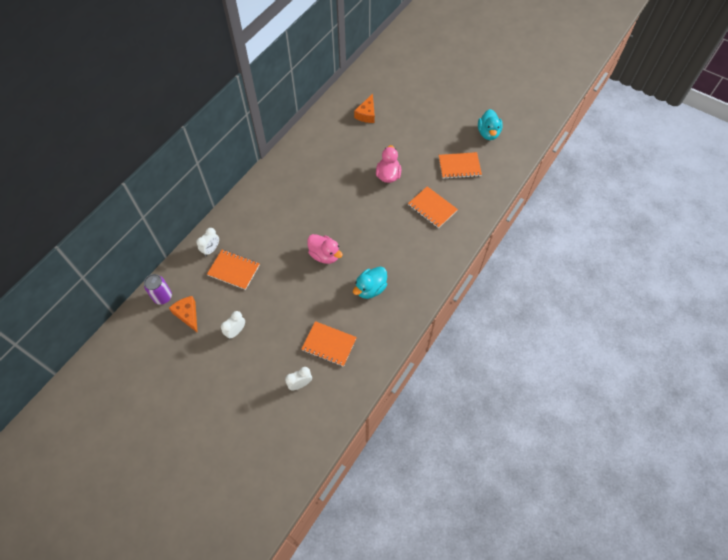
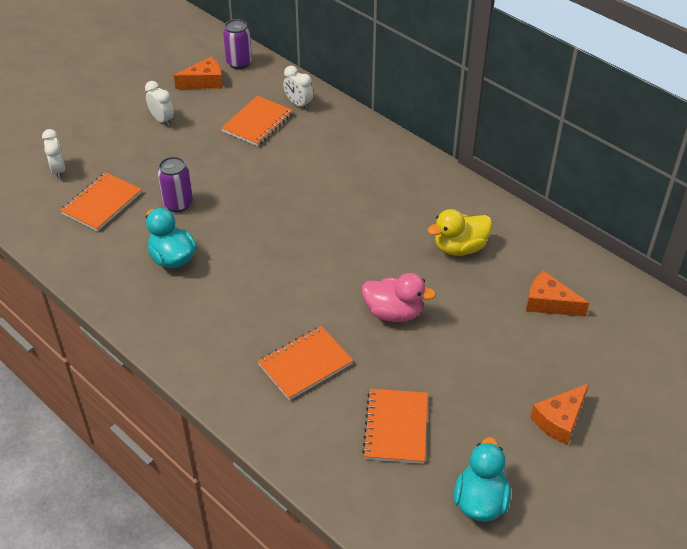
camera: 100 degrees right, 15 degrees down
pink duck [307,234,343,264] -> none
turquoise duck [478,109,503,140] -> turquoise duck turned 90 degrees clockwise [454,437,511,521]
none -> purple can [158,157,193,212]
none -> yellow duck [427,209,492,256]
none -> orange cheese [530,383,589,445]

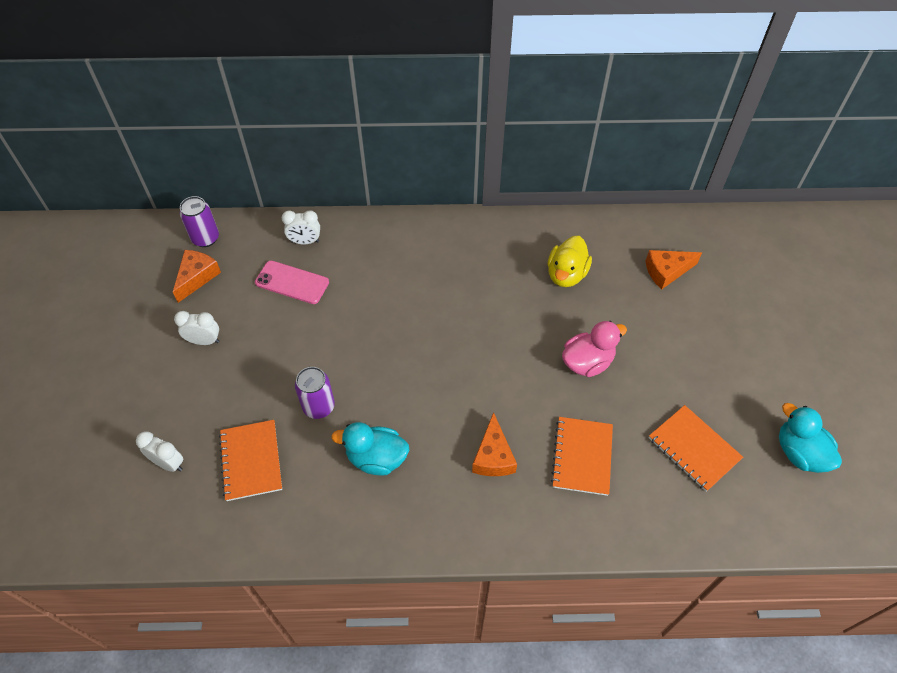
camera: 45 degrees left, 10 degrees up
orange notebook [221,96,293,146] -> pink phone [255,261,329,304]
orange cheese [530,383,589,445] -> orange cheese moved to [472,412,517,476]

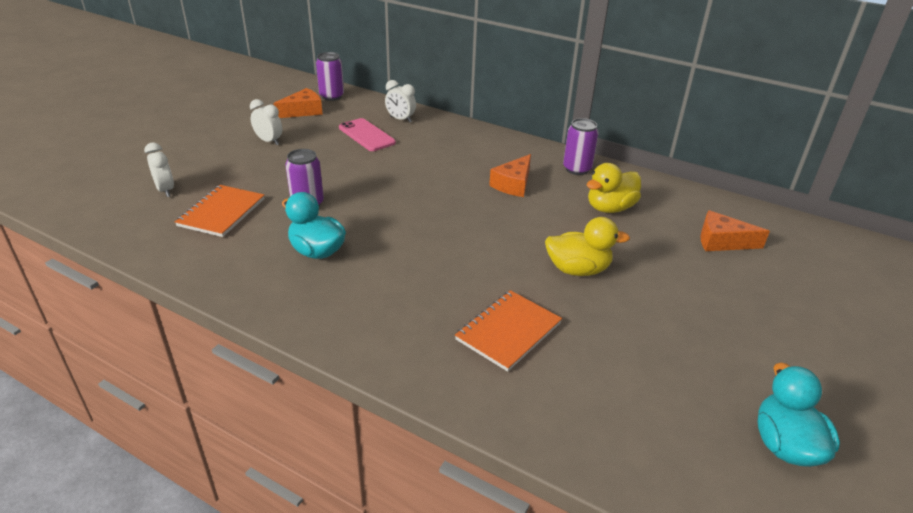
camera: 30 degrees right, 20 degrees down
orange cheese [472,412,517,476] -> orange cheese moved to [489,154,531,197]
pink duck [562,321,627,377] -> yellow duck [545,217,630,276]
orange notebook [649,405,743,492] -> none
none -> purple can [563,118,598,175]

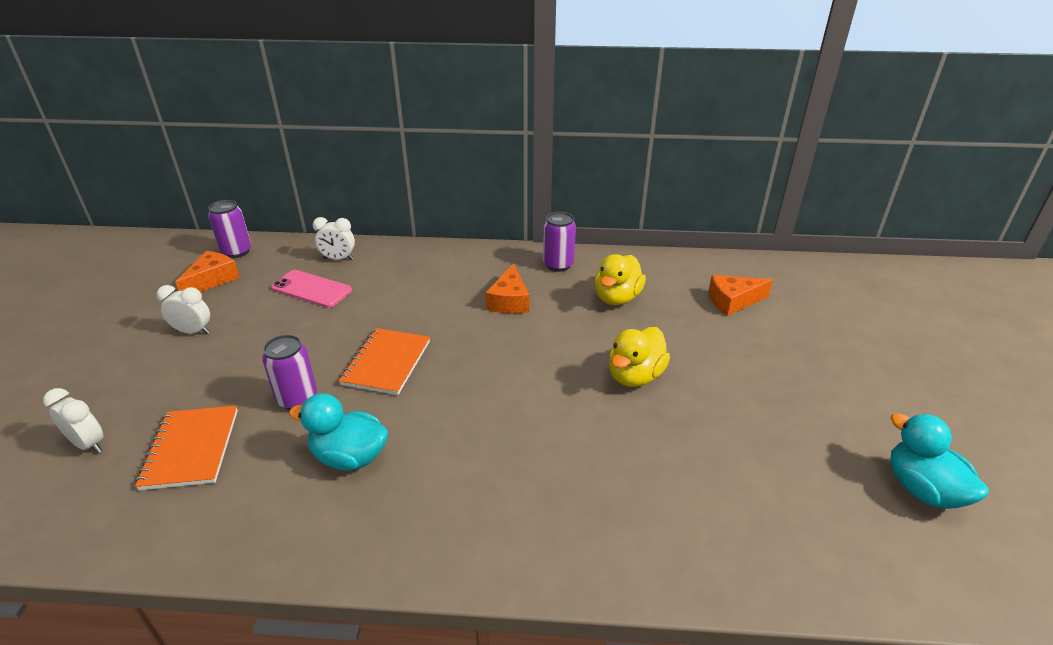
camera: 25 degrees left, 0 degrees up
orange notebook [455,290,562,372] -> orange notebook moved to [338,328,430,395]
yellow duck [545,217,630,276] -> yellow duck turned 150 degrees clockwise [609,327,670,387]

